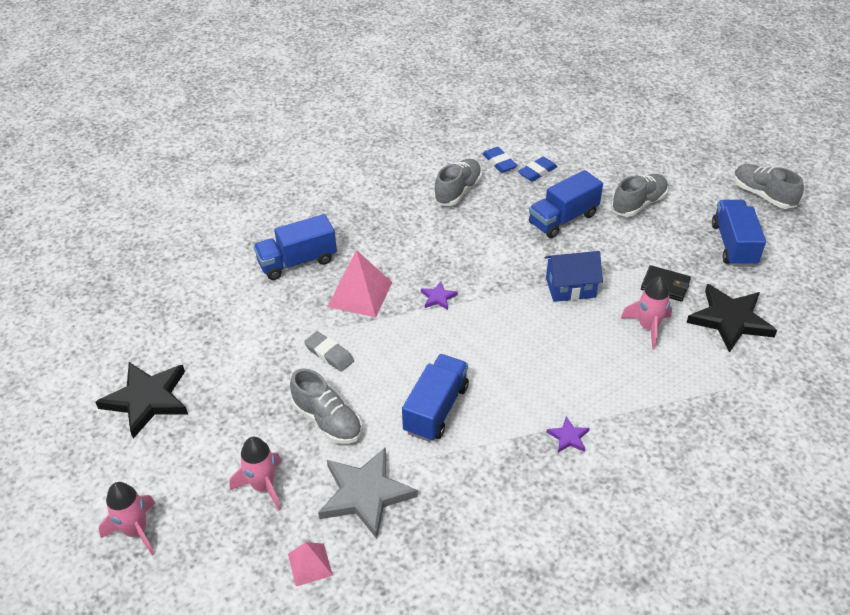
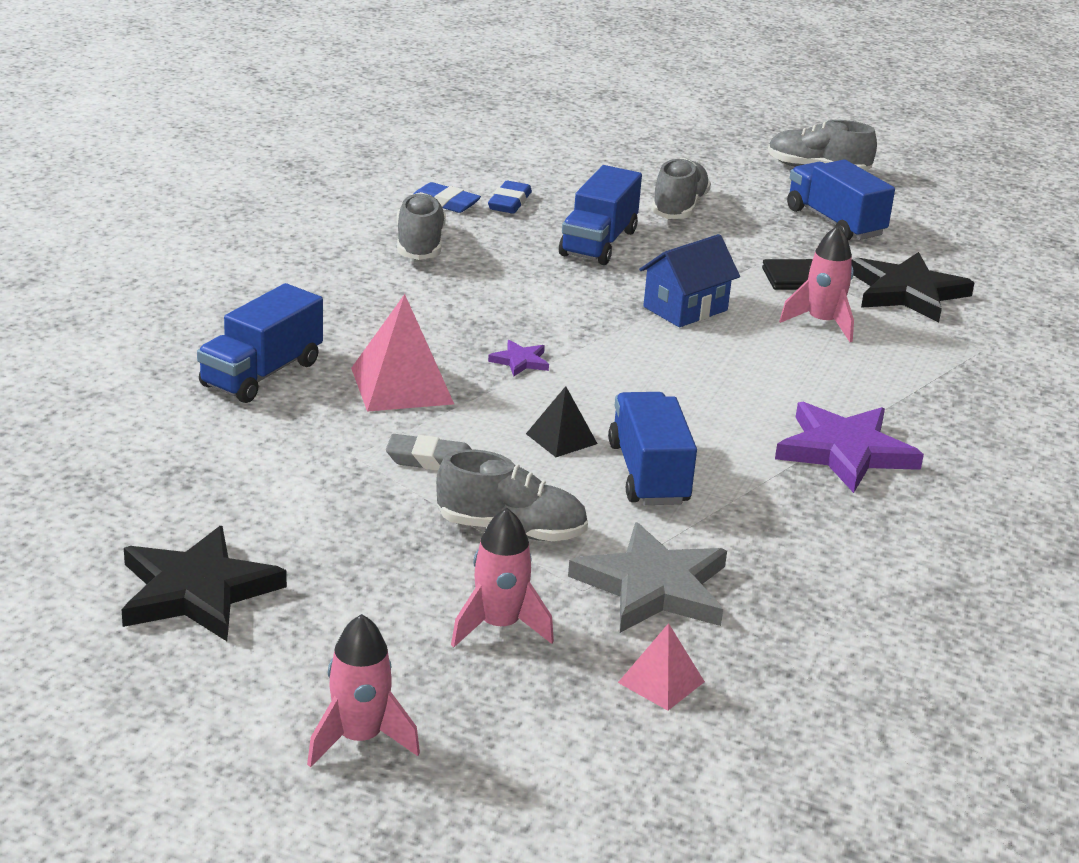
camera: 35 degrees left, 15 degrees down
purple star [547,417,590,453] -> purple star [775,402,924,493], size x2.21
none -> black pyramid [526,386,598,457]

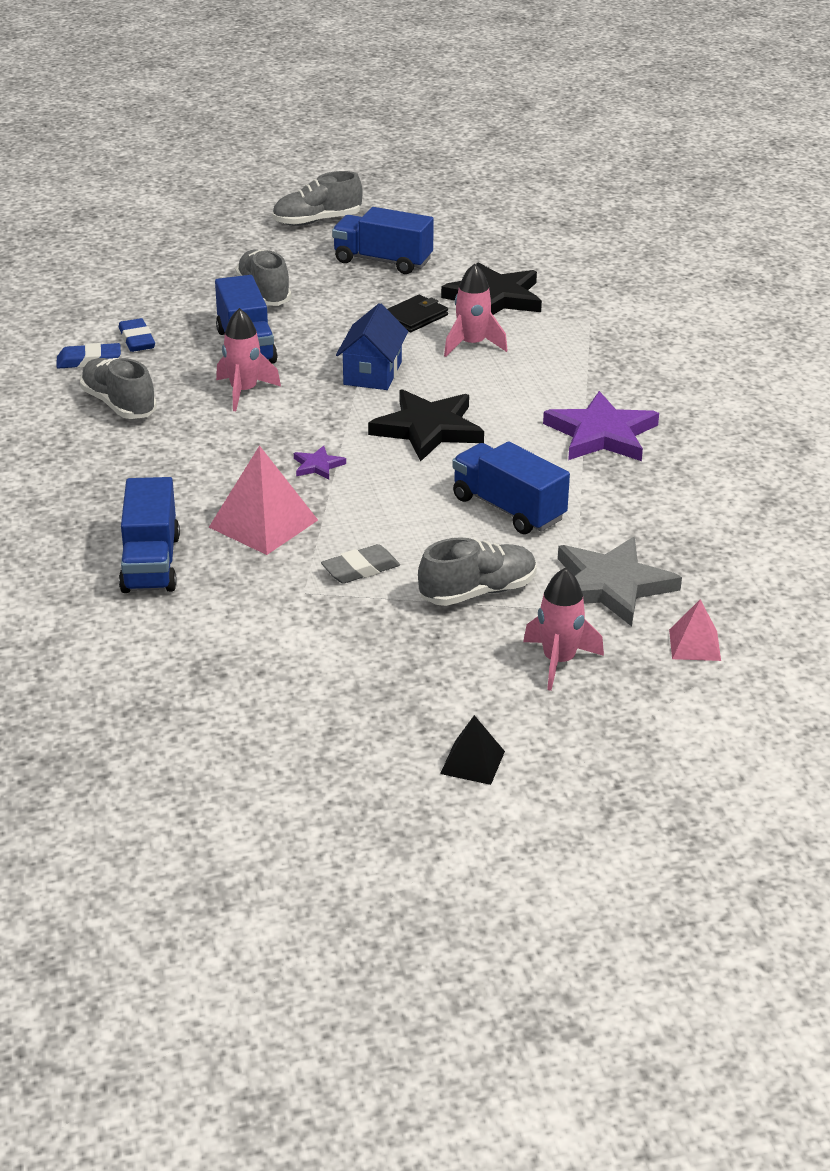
camera: 35 degrees left, 5 degrees up
black star [122,526,287,641] -> black star moved to [368,389,484,461]
pink rocket [307,614,420,768] -> pink rocket moved to [216,308,281,411]
black pyramid [526,386,598,457] -> black pyramid moved to [440,715,505,785]

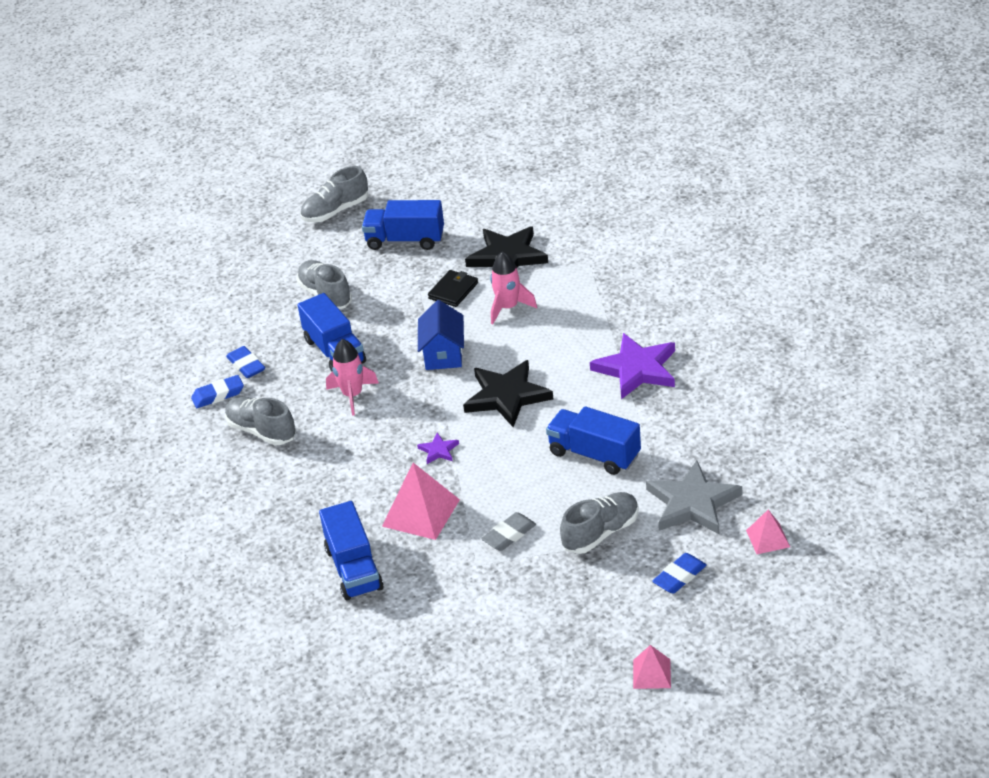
camera: 10 degrees left, 5 degrees up
black pyramid [440,715,505,785] -> pink pyramid [633,645,671,689]
pink rocket [523,568,604,691] -> blue eraser [652,553,707,594]

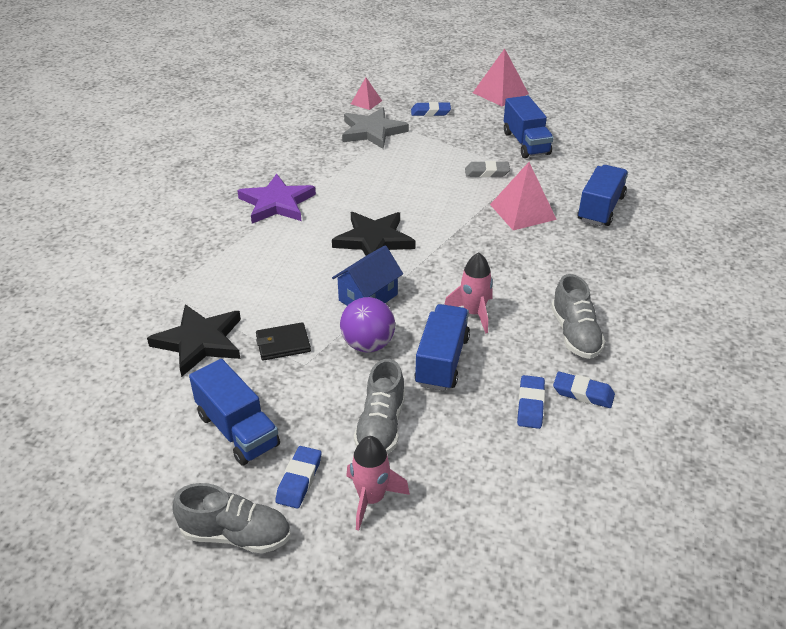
camera: 140 degrees left, 0 degrees up
purple star [417,433,459,464] -> none
pink rocket [490,251,537,324] -> pink rocket moved to [346,436,410,531]
blue truck [546,406,641,475] -> blue truck moved to [504,96,553,158]
grey shoe [560,492,638,554] -> none
pink pyramid [633,645,671,689] -> pink pyramid [473,48,529,107], size x1.75
none -> blue eraser [275,446,321,508]
none -> purple ball [340,297,395,352]

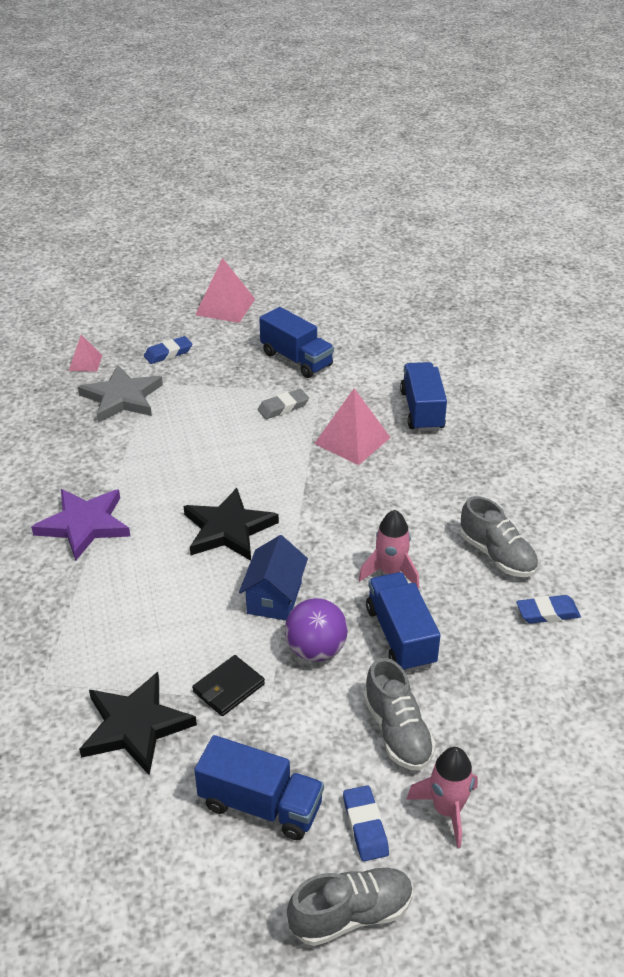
camera: 30 degrees left, 0 degrees up
blue eraser [517,375,545,429] -> none

